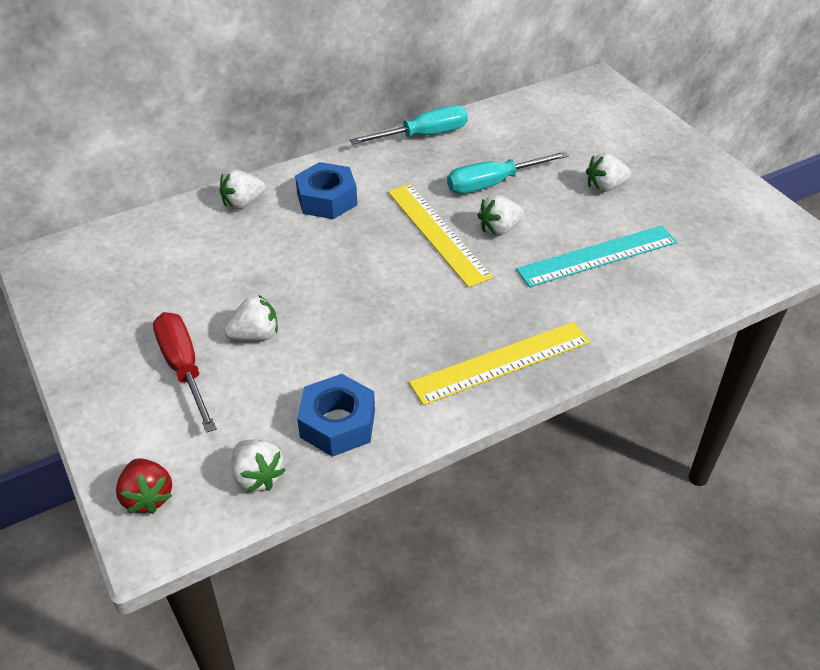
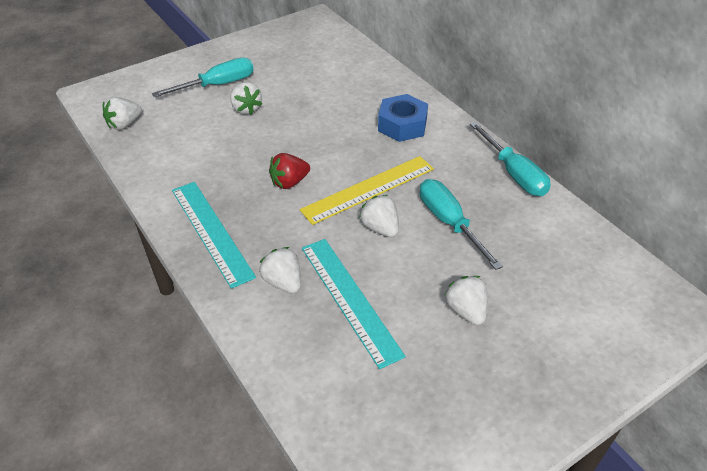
camera: 85 degrees right, 0 degrees up
red strawberry [116,458,172,514] -> red strawberry moved to [269,153,310,189]
red screwdriver [153,312,217,433] -> turquoise screwdriver [152,58,254,97]
white strawberry [219,169,266,210] -> white strawberry moved to [259,247,301,294]
blue nut [297,374,375,457] -> none
yellow ruler [409,322,590,405] -> turquoise ruler [172,182,256,289]

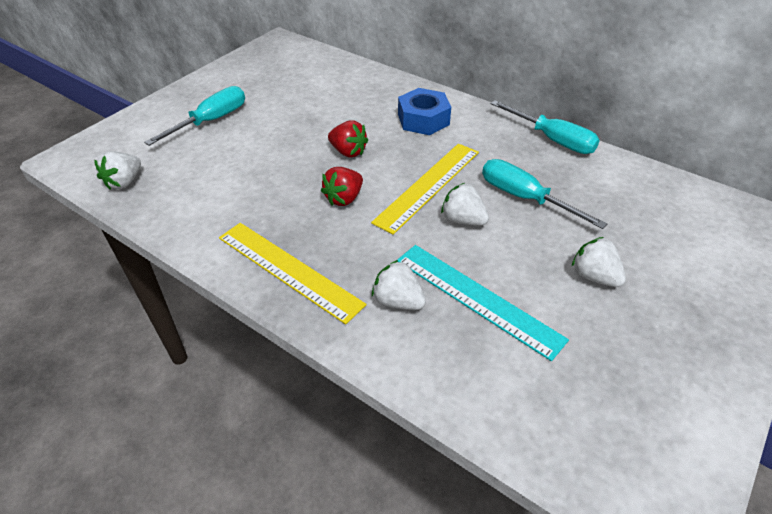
camera: 20 degrees left, 0 degrees up
turquoise ruler [172,182,256,289] -> yellow ruler [219,223,367,324]
white strawberry [230,82,262,115] -> none
none -> red strawberry [328,121,368,158]

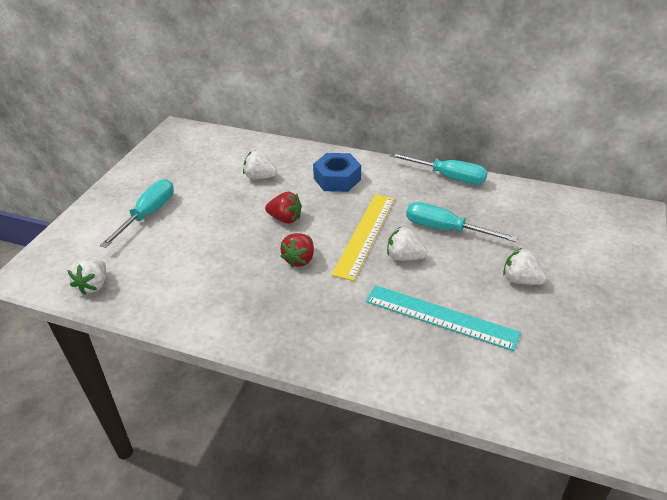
camera: 15 degrees left, 5 degrees down
yellow ruler [219,223,367,324] -> none
white strawberry [372,260,426,310] -> white strawberry moved to [243,150,277,179]

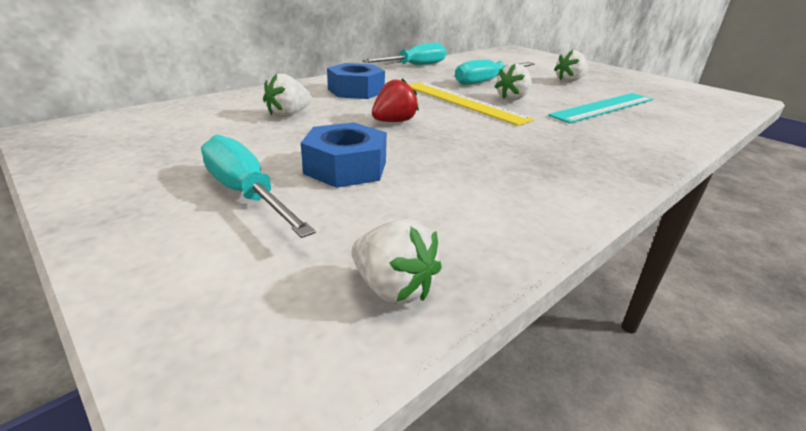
camera: 65 degrees left, 10 degrees down
red strawberry [280,233,314,267] -> none
none -> blue nut [301,122,387,188]

